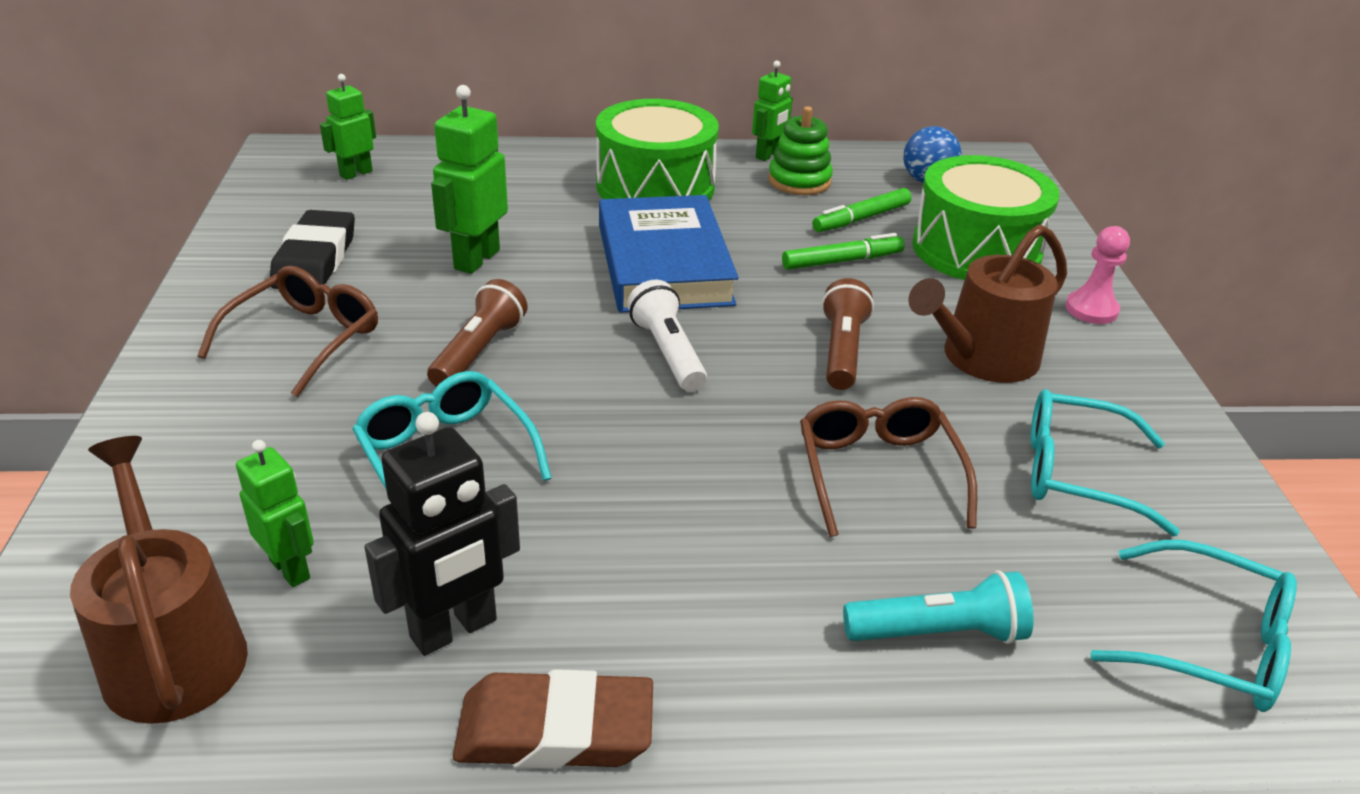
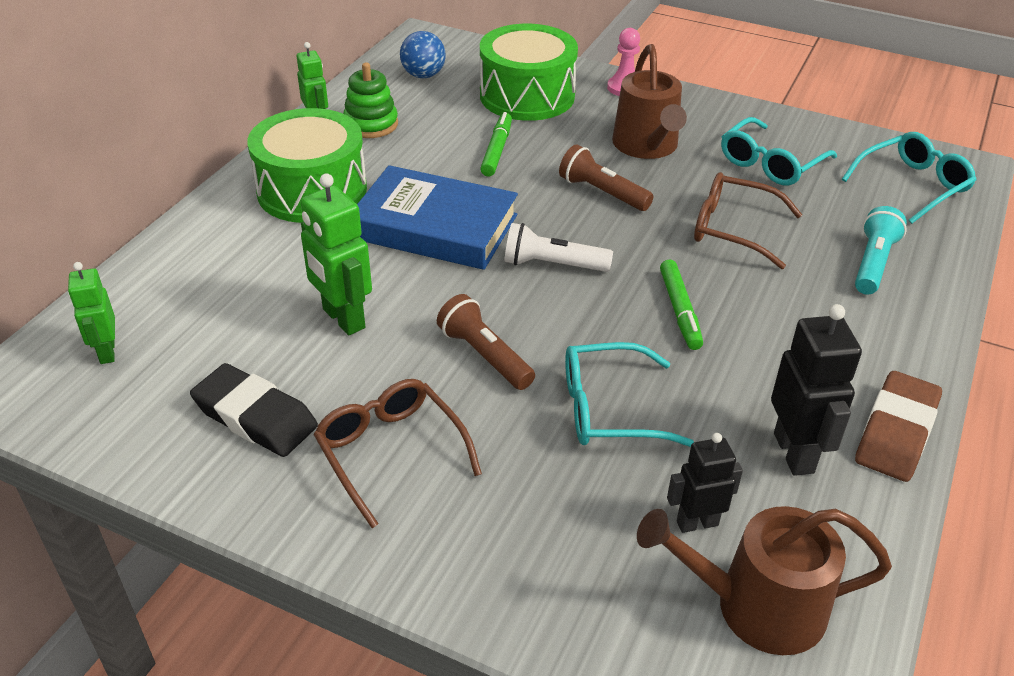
camera: 60 degrees left, 5 degrees up
green robot [236,440,314,587] -> black robot [667,433,743,533]
green marker [812,188,912,232] -> green marker moved to [660,260,703,350]

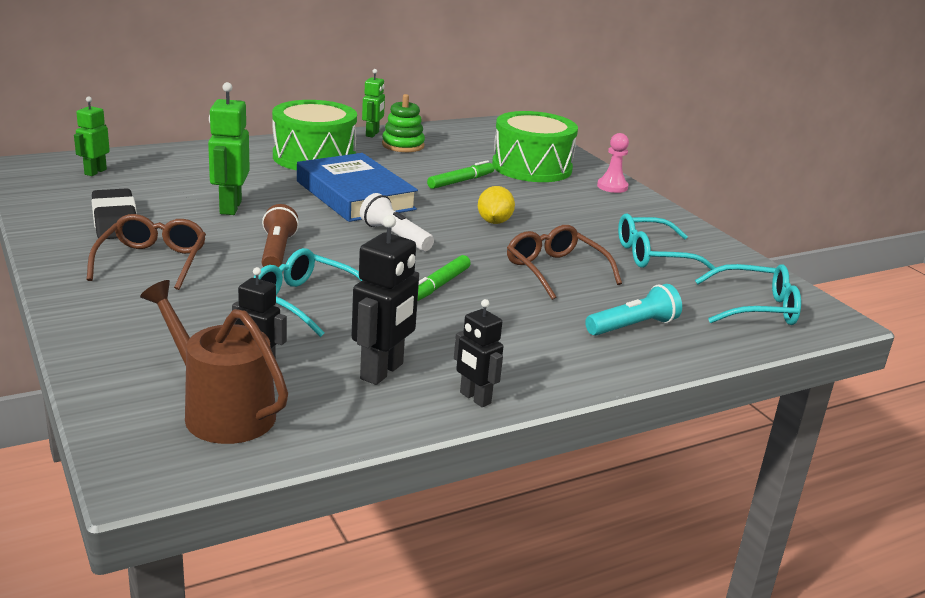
camera: 35 degrees right, 15 degrees down
blue ball [400,31,446,78] -> none
brown flashlight [559,144,654,211] -> yellow lemon [478,186,515,224]
brown watering can [612,44,687,159] -> none
brown eraser [855,371,942,482] -> black robot [454,299,503,407]

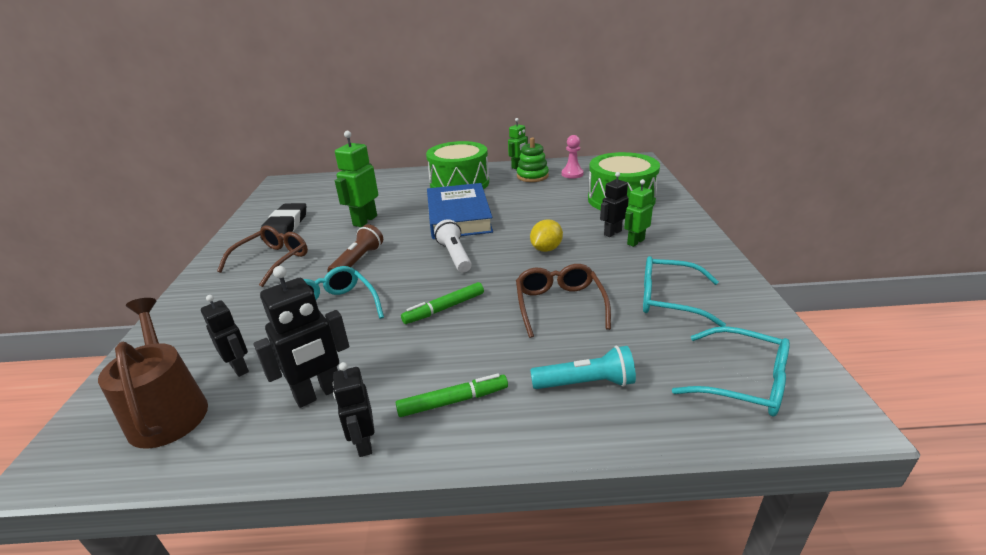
camera: 30 degrees right, 5 degrees up
green robot [74,97,110,176] -> green robot moved to [624,179,653,247]
green marker [427,160,494,189] -> green marker moved to [396,373,508,417]
pink pawn [597,133,629,193] -> pink pawn moved to [562,135,584,178]
none -> black robot [600,172,629,237]

